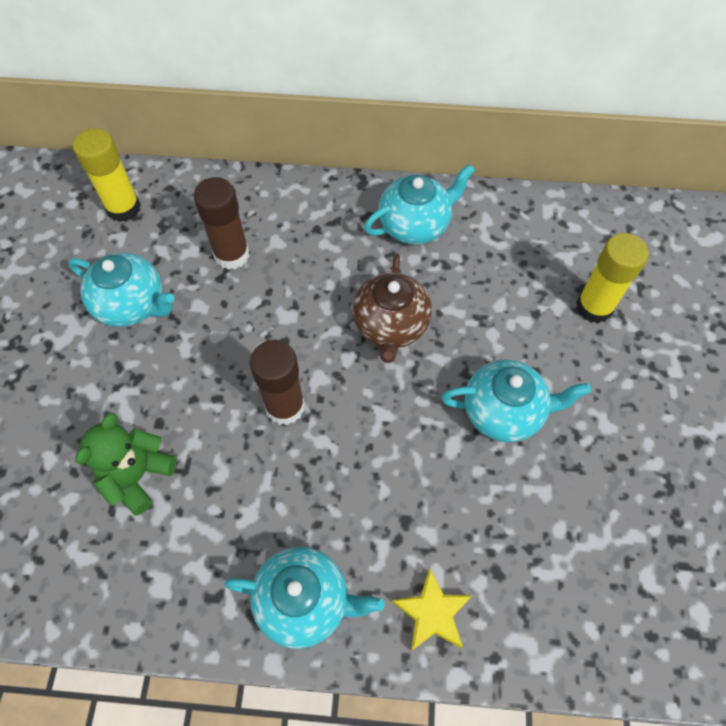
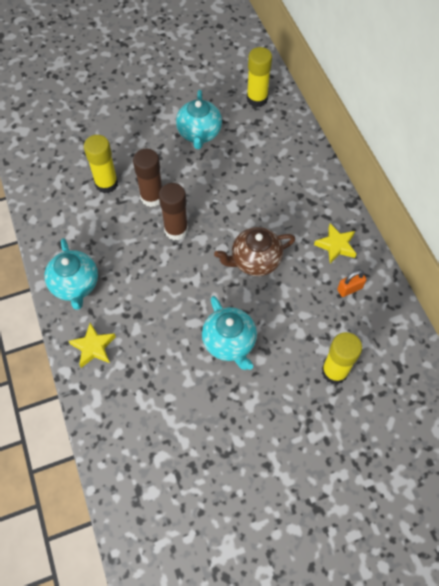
camera: 65 degrees right, 0 degrees up
green teddy bear [75,413,177,516] -> yellow glue stick [84,135,118,193]
brown glue stick [194,177,249,270] -> brown glue stick moved to [133,149,162,207]
turquoise teapot [364,164,475,245] -> yellow star [314,224,356,264]
none -> orange padlock [337,270,367,297]

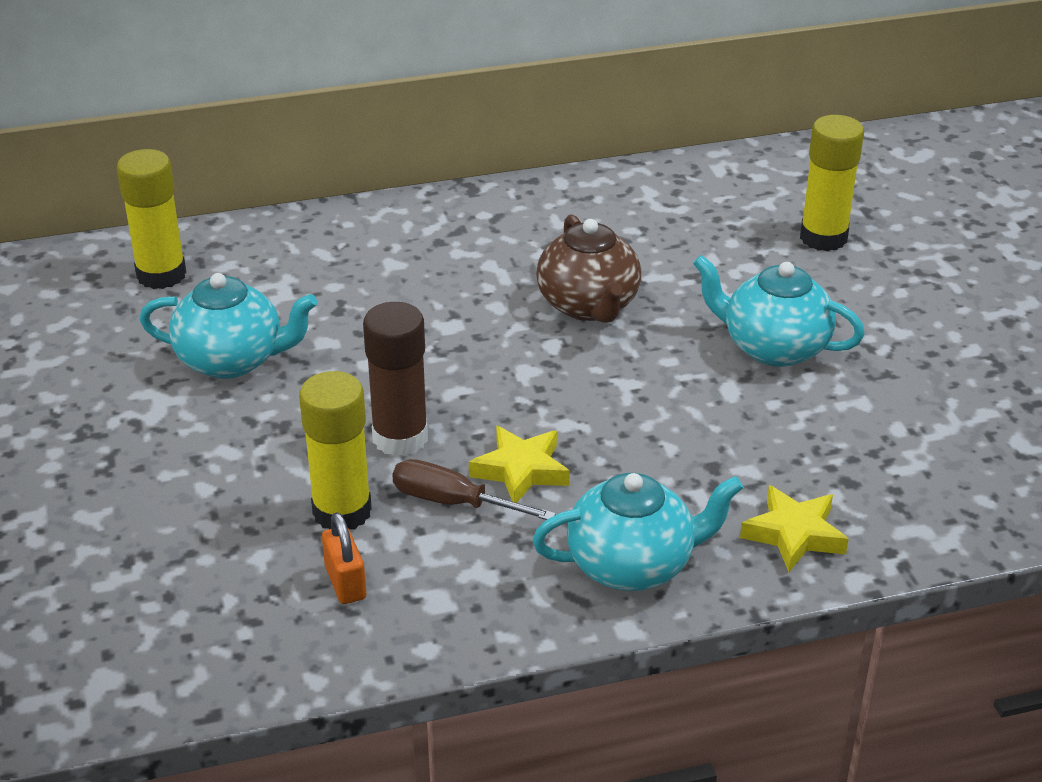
camera: 85 degrees left, 25 degrees down
brown glue stick [159,183,188,240] -> none
turquoise teapot [202,296,257,370] -> turquoise teapot turned 135 degrees counterclockwise [693,255,865,367]
yellow star [314,224,356,264] -> yellow star moved to [469,426,570,503]
orange padlock [337,270,367,297] -> orange padlock moved to [322,512,366,604]
none -> brown screwdriver [392,459,556,520]

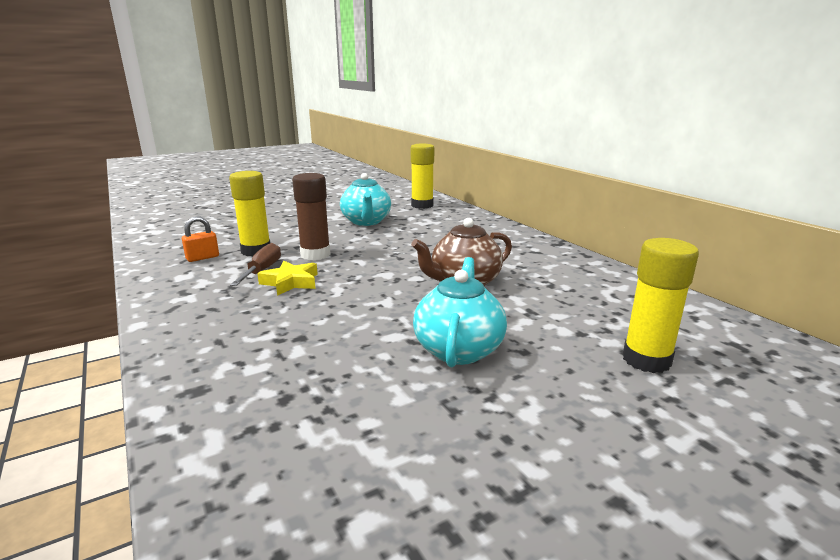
camera: 75 degrees right, 15 degrees down
turquoise teapot [532,473,743,591] -> none
yellow star [740,485,849,572] -> none

